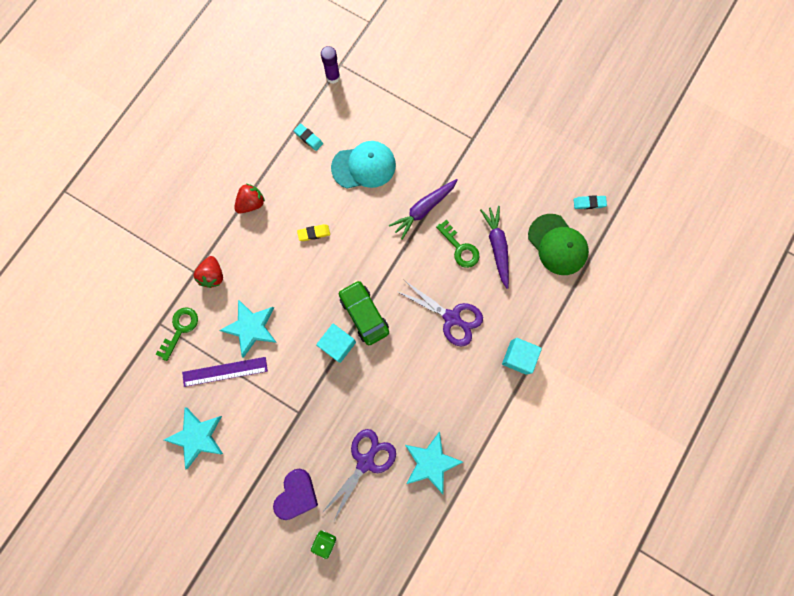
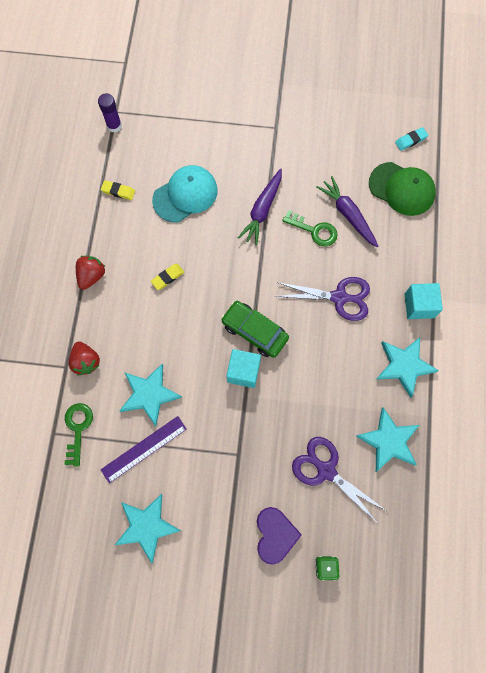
camera: 25 degrees left, 5 degrees down
turquoise eraser [294,123,323,151] -> yellow eraser [101,180,135,200]
purple scissors [321,429,396,522] -> purple scissors turned 60 degrees counterclockwise [292,437,385,523]
none -> turquoise star [377,337,439,398]

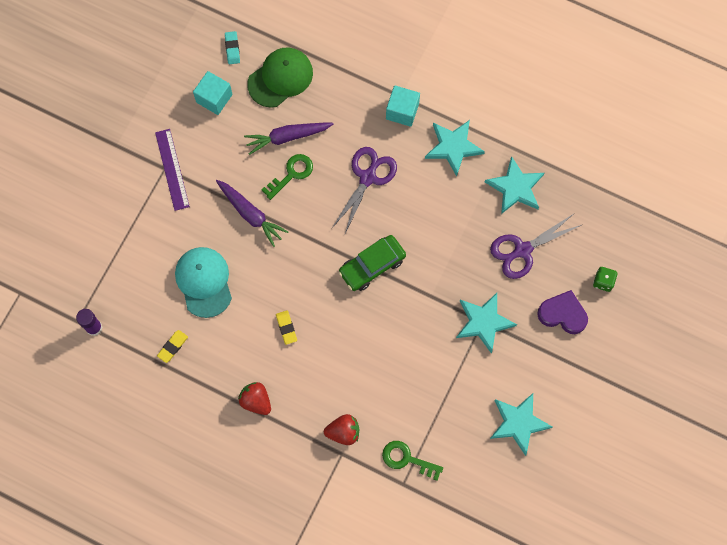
camera: 70 degrees left, 0 degrees up
purple ruler [101,416,187,483] -> purple ruler moved to [155,129,190,211]
turquoise star [119,364,182,426] -> turquoise star moved to [456,293,517,354]
turquoise cube [226,349,261,388] -> turquoise cube moved to [193,71,233,115]

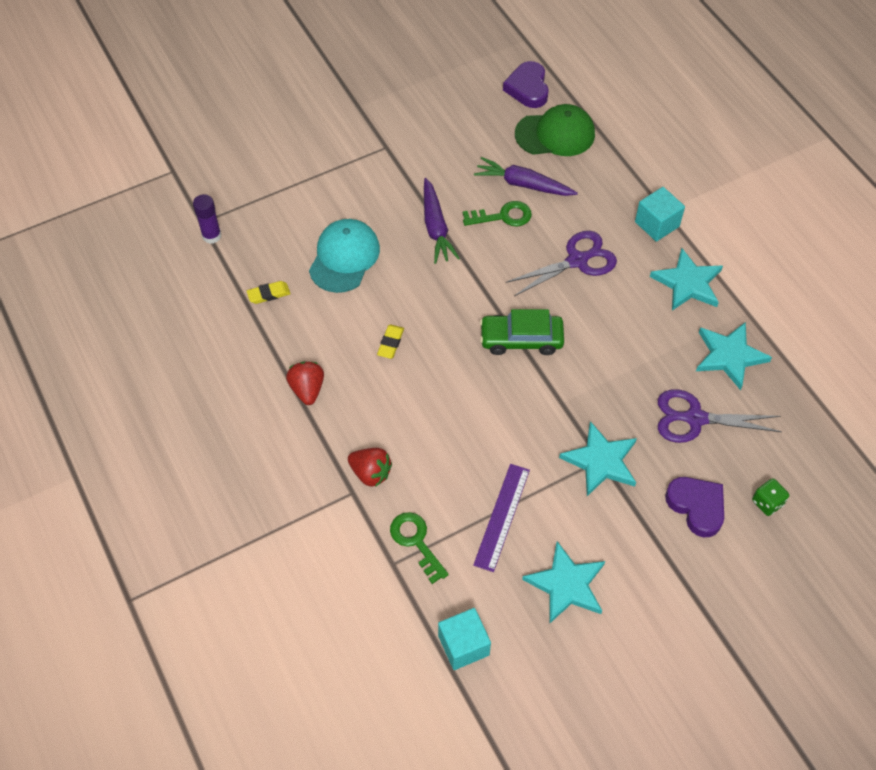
camera: 35 degrees right, 15 degrees down
purple ruler [155,129,190,211] -> purple ruler moved to [473,464,530,572]
turquoise cube [193,71,233,115] -> turquoise cube moved to [438,608,491,670]
turquoise eraser [225,31,240,64] -> purple heart [503,61,549,108]

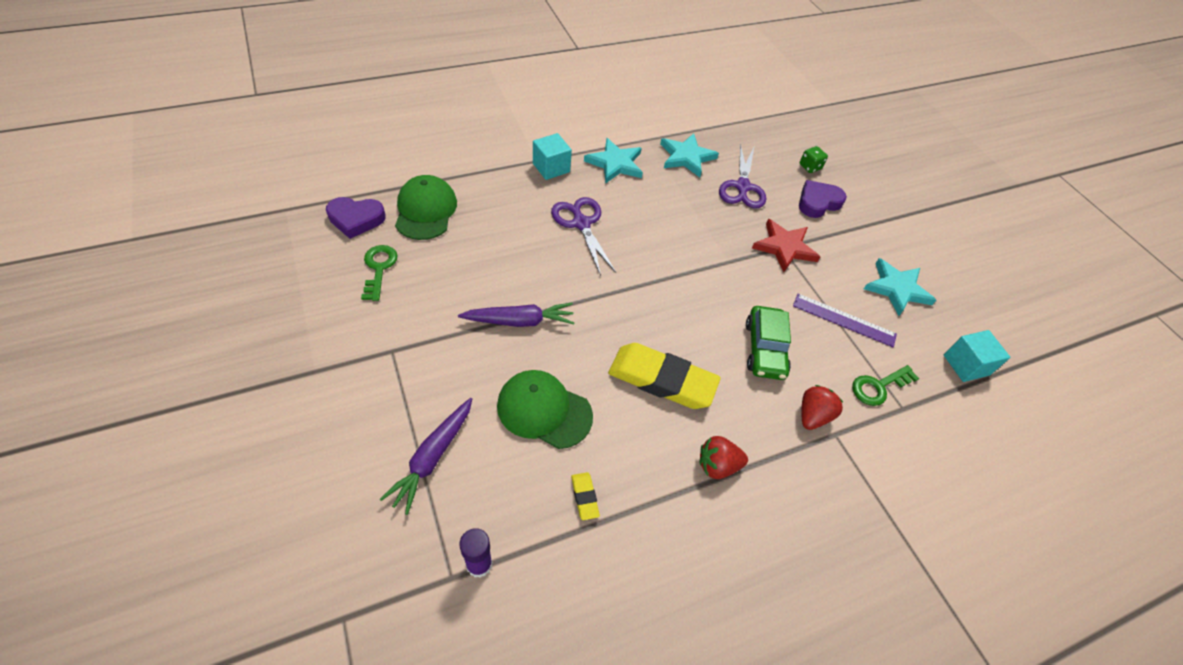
camera: 90 degrees left, 5 degrees down
turquoise cap [309,219,380,293] -> green cap [497,370,593,449]
yellow eraser [377,325,404,359] -> yellow eraser [608,343,721,409], size x2.37
green key [463,201,532,227] -> green key moved to [361,245,397,301]
purple carrot [474,157,578,196] -> purple carrot moved to [380,398,472,515]
green car [480,309,564,355] -> green car moved to [746,306,791,380]
turquoise star [559,421,637,496] -> red star [752,219,820,272]

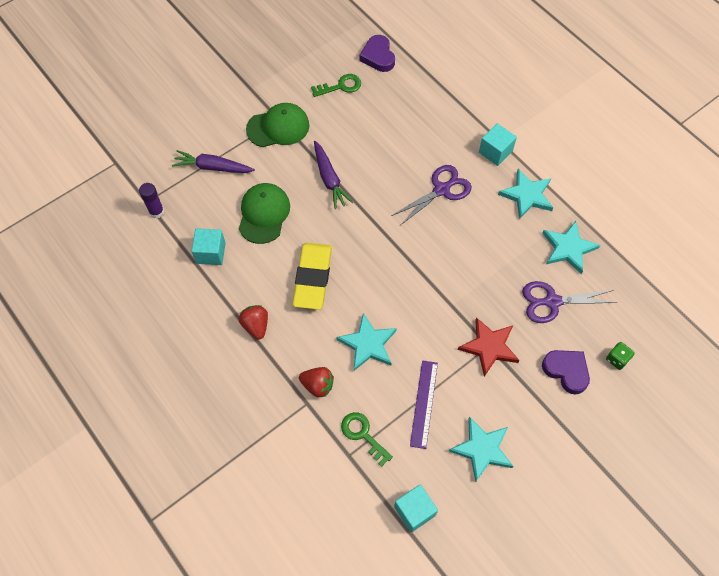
camera: 80 degrees right, 10 degrees up
green cap [395,175,457,240] -> green cap moved to [246,103,309,147]
yellow eraser [571,472,600,520] -> turquoise cube [192,228,226,265]
green car [746,306,791,380] -> turquoise star [337,313,397,371]

